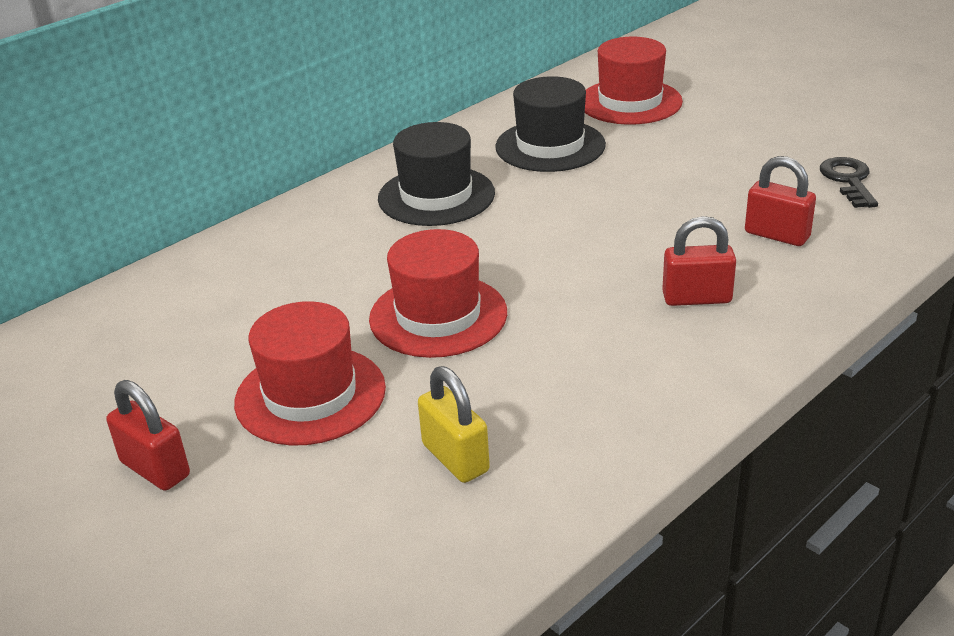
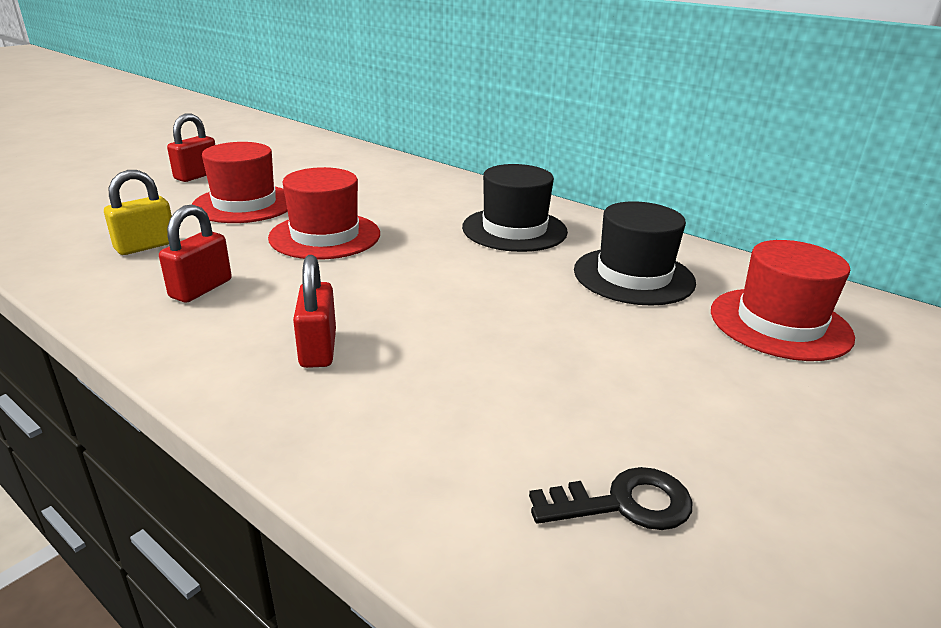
camera: 80 degrees right, 5 degrees down
red padlock [745,156,816,246] -> red padlock moved to [159,204,232,303]

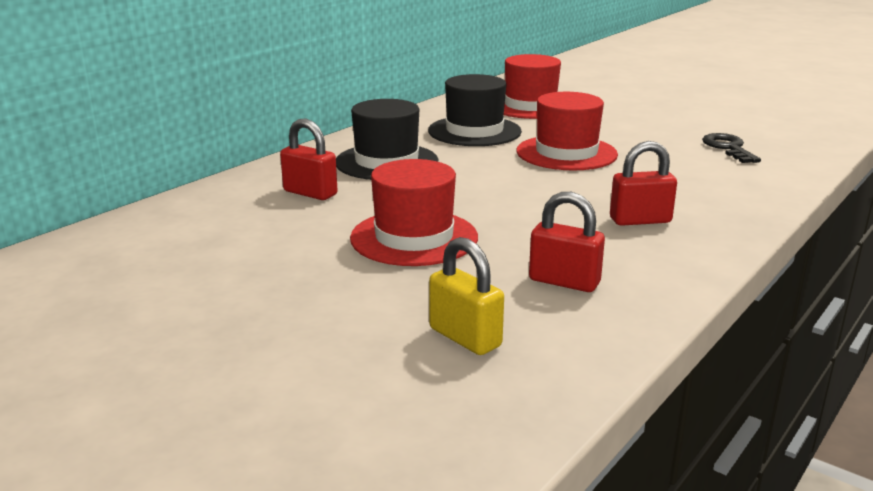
camera: 90 degrees left, 5 degrees down
red padlock [167,113,215,182] -> red padlock moved to [280,119,338,200]
red hat [192,142,288,223] -> red hat moved to [517,92,618,170]

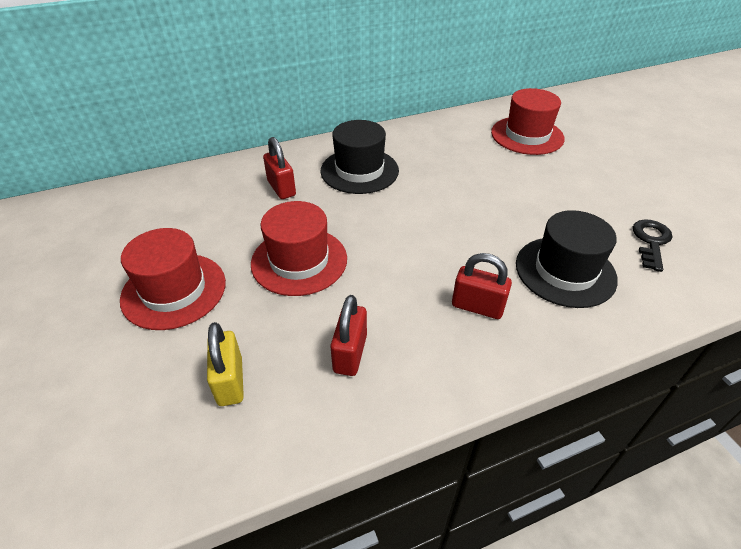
camera: 30 degrees right, 20 degrees up
black hat [428,74,522,146] -> black hat moved to [516,210,618,308]
red hat [517,92,618,170] -> red hat moved to [120,228,226,330]
red padlock [529,192,605,292] -> red padlock turned 45 degrees clockwise [330,295,367,376]

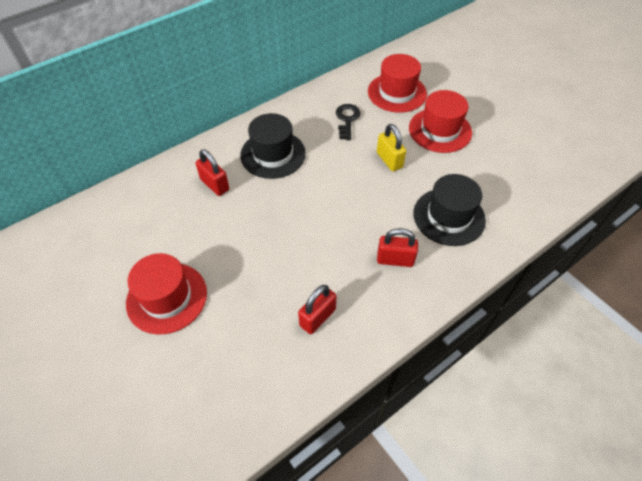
camera: 15 degrees left, 10 degrees up
yellow padlock [207,322,244,406] -> yellow padlock moved to [377,124,406,171]
red hat [251,201,347,296] -> red hat moved to [409,90,472,153]
red padlock [330,295,367,376] -> red padlock turned 45 degrees clockwise [298,285,337,334]
black key [633,219,672,272] -> black key moved to [336,104,360,140]

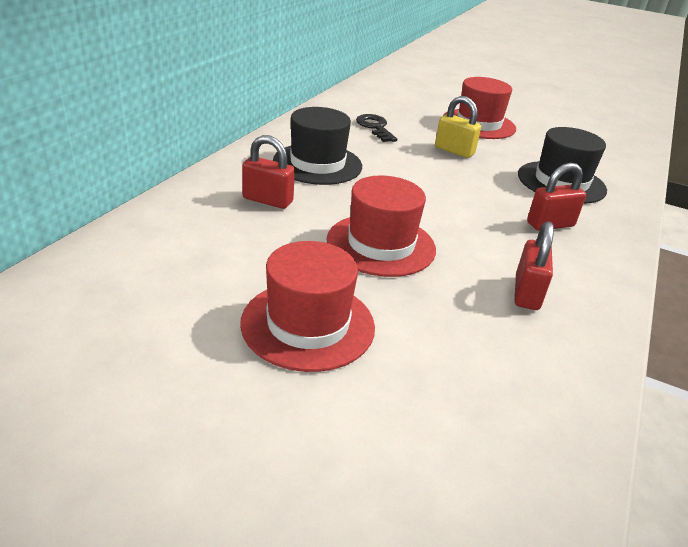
camera: 30 degrees left, 20 degrees down
red hat [368,54,427,113] -> red hat moved to [326,175,436,277]

